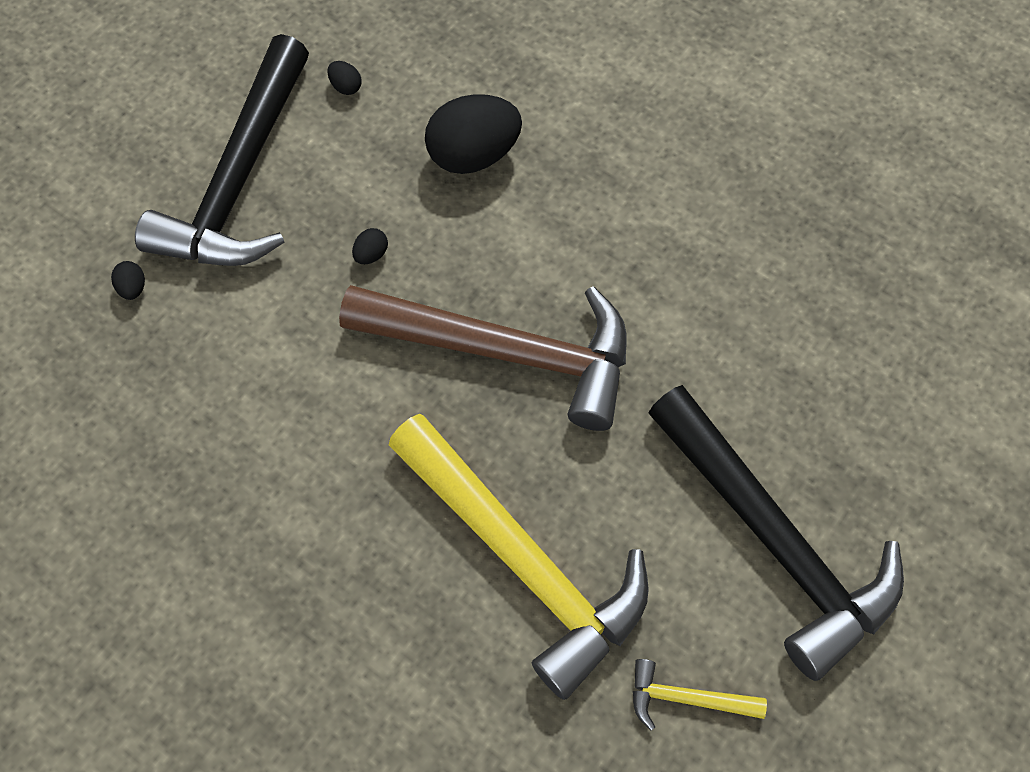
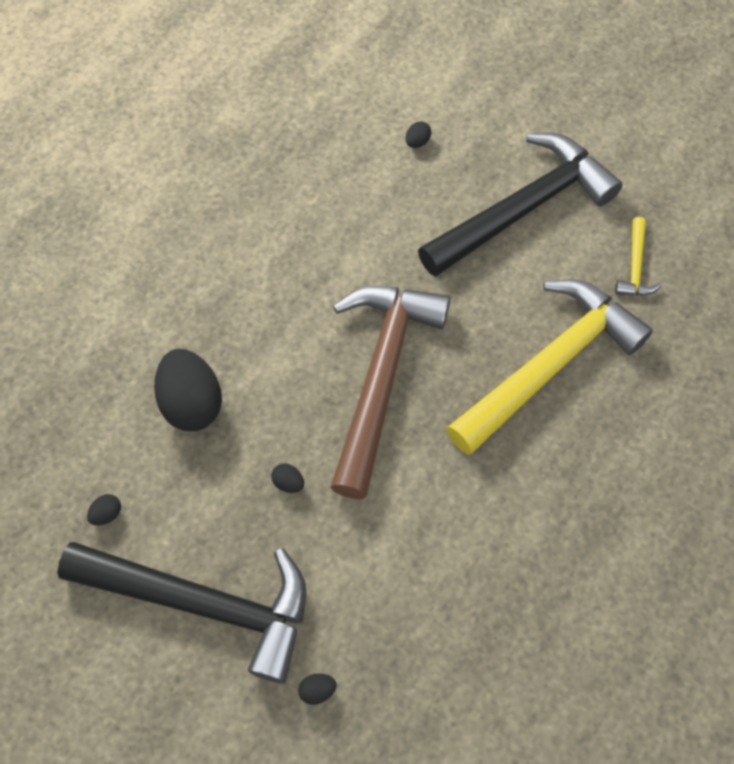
camera: 90 degrees left, 0 degrees up
none -> black egg [406,121,431,148]

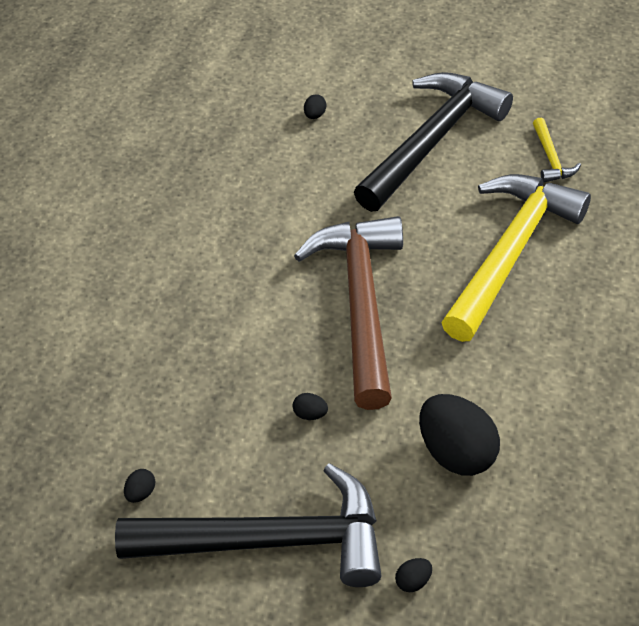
camera: 15 degrees left, 15 degrees down
black egg [154,349,222,431] -> black egg moved to [419,394,500,476]

